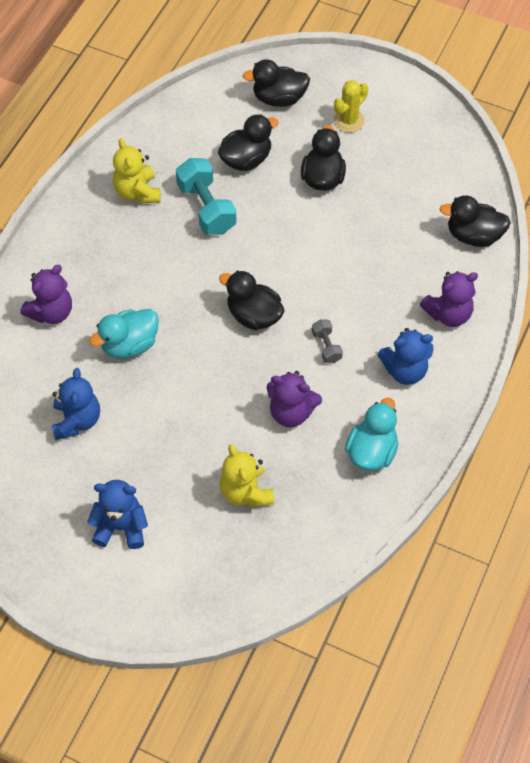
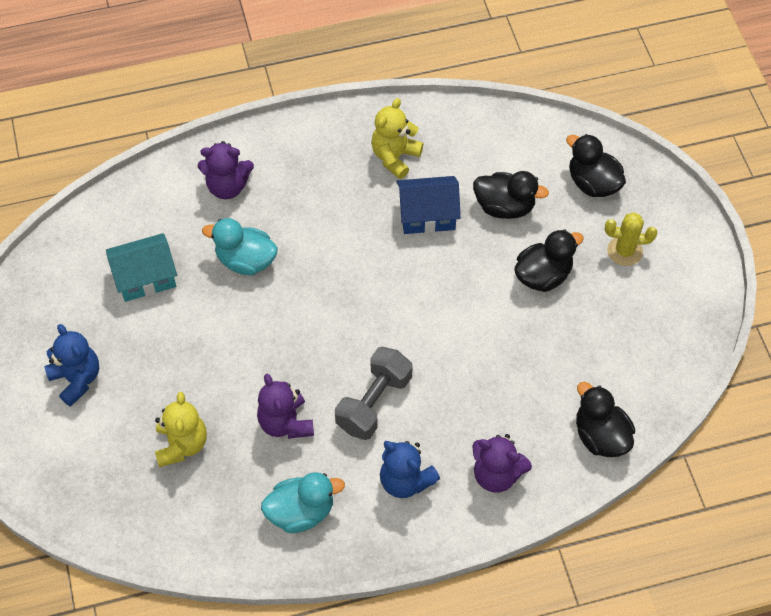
camera: 50 degrees right, 0 degrees up
blue teddy bear [52,368,100,440] -> turquoise house [106,233,177,302]
turquoise dumbbell [176,158,237,235] -> blue house [397,176,461,234]
black duck [219,270,285,330] -> none
yellow teddy bear [220,444,274,507] -> yellow teddy bear turned 150 degrees clockwise [155,392,207,467]
grey dumbbell [312,319,343,363] -> grey dumbbell [335,347,413,440], size x1.93

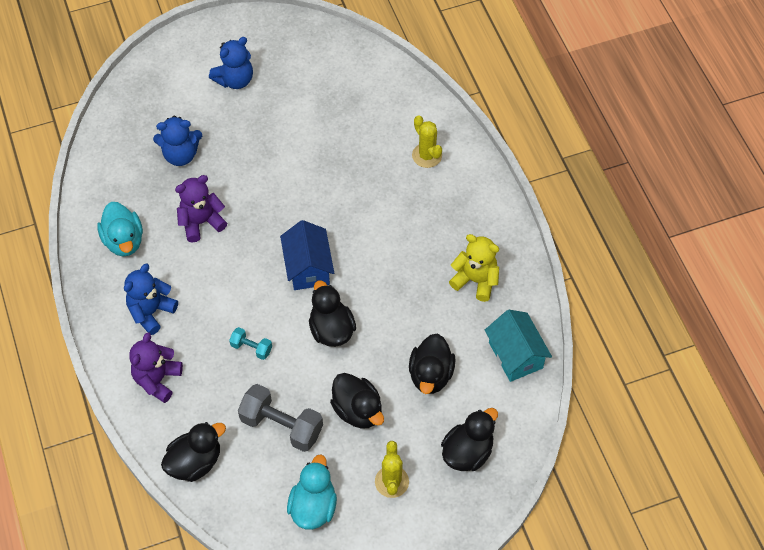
camera: 85 degrees right, 0 degrees up
turquoise house [106,233,177,302] -> turquoise house moved to [485,310,552,382]
yellow teddy bear [155,392,207,467] -> blue teddy bear [153,116,202,166]
purple teddy bear [198,141,254,199] -> yellow cactus [412,115,442,168]
turquoise duck [202,218,278,275] -> turquoise duck moved to [287,455,337,530]
grey dumbbell [335,347,413,440] -> grey dumbbell moved to [238,384,323,452]
blue house [397,176,461,234] -> blue house moved to [280,220,334,290]
none -> turquoise dumbbell [229,327,272,360]
none -> black duck [309,280,356,347]

